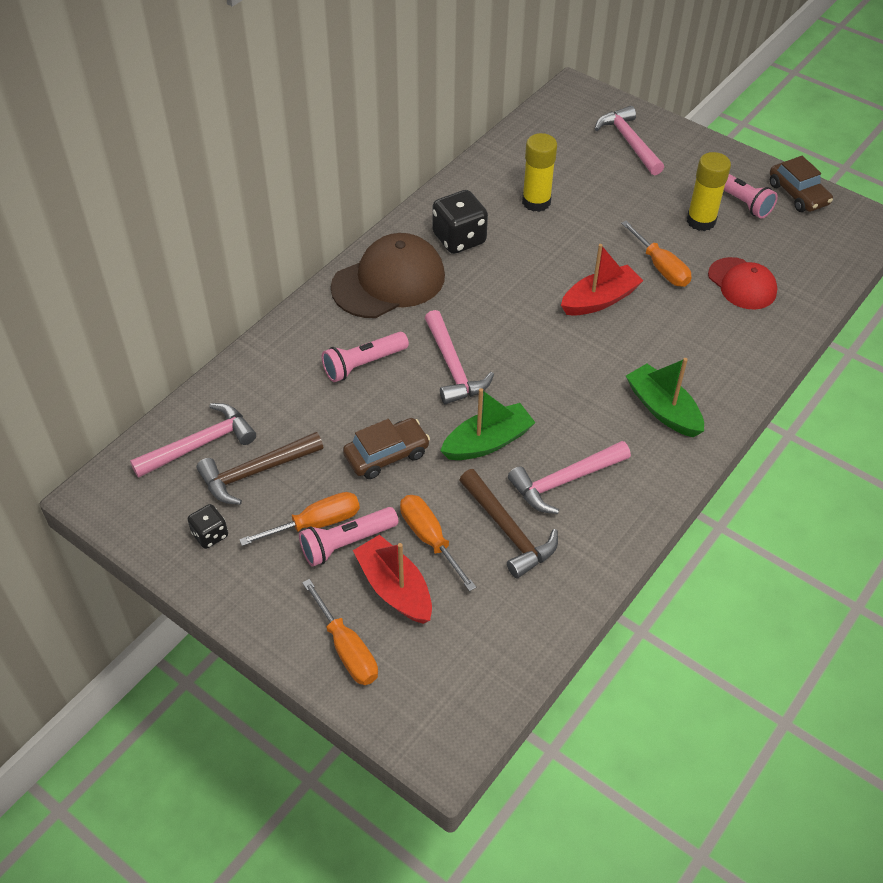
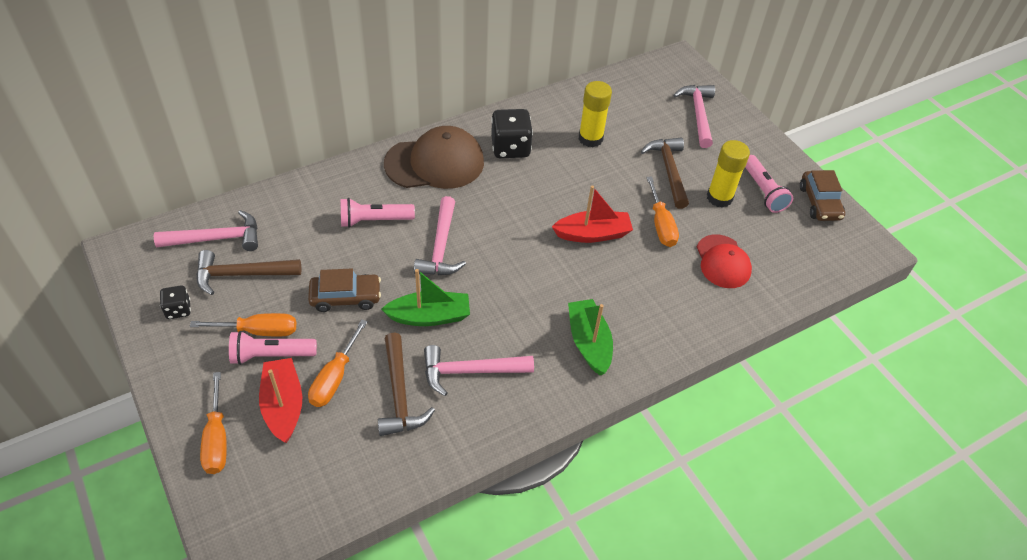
camera: 20 degrees right, 0 degrees up
orange screwdriver [400,495,476,591] -> orange screwdriver turned 150 degrees counterclockwise [308,319,368,407]
none -> brown hammer [641,137,689,209]

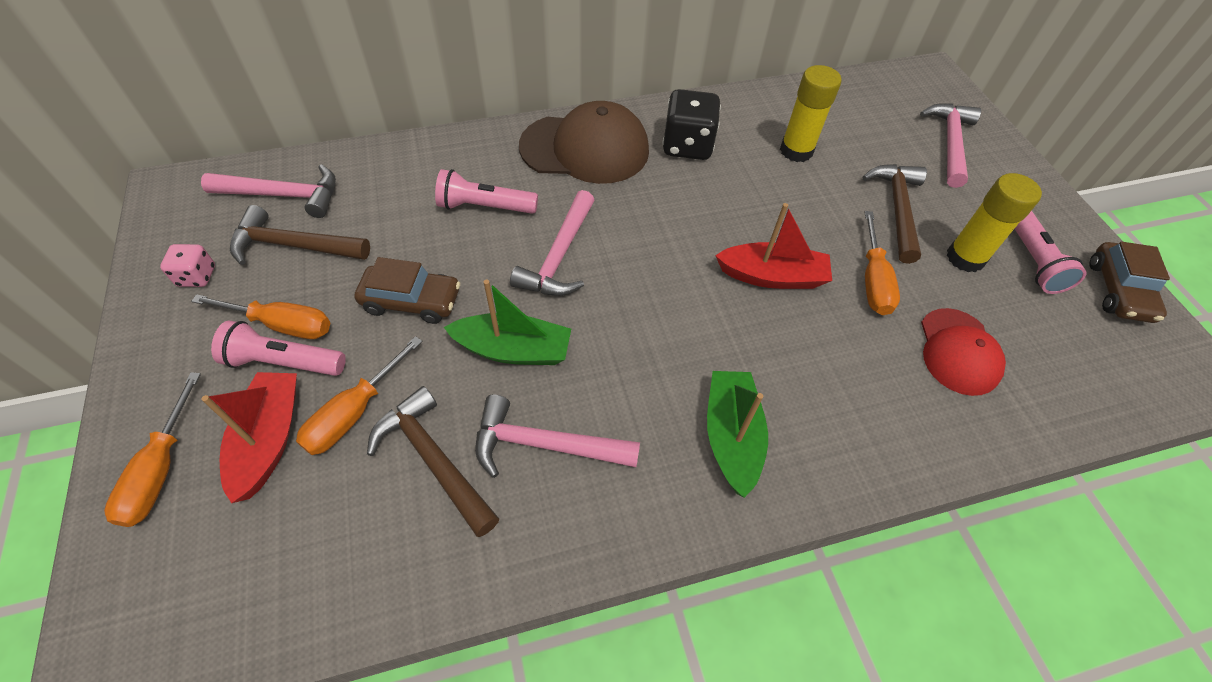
camera: 15 degrees right, 5 degrees up
black dice [160,286,191,319] -> pink dice [160,244,215,287]
brown hammer [378,333,435,436] -> brown hammer turned 135 degrees clockwise [367,386,499,537]

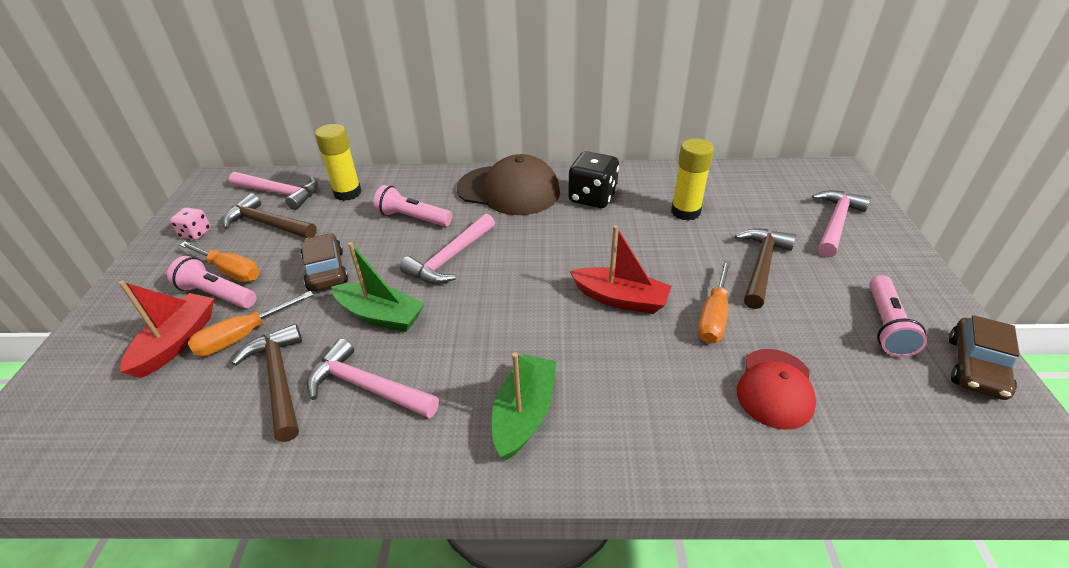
camera: 20 degrees right, 15 degrees down
orange screwdriver [104,372,201,527] -> none
brown car [354,257,460,324] -> brown car turned 135 degrees counterclockwise [301,233,348,291]
yellow glue stick [946,173,1042,272] -> yellow glue stick moved to [315,124,362,201]

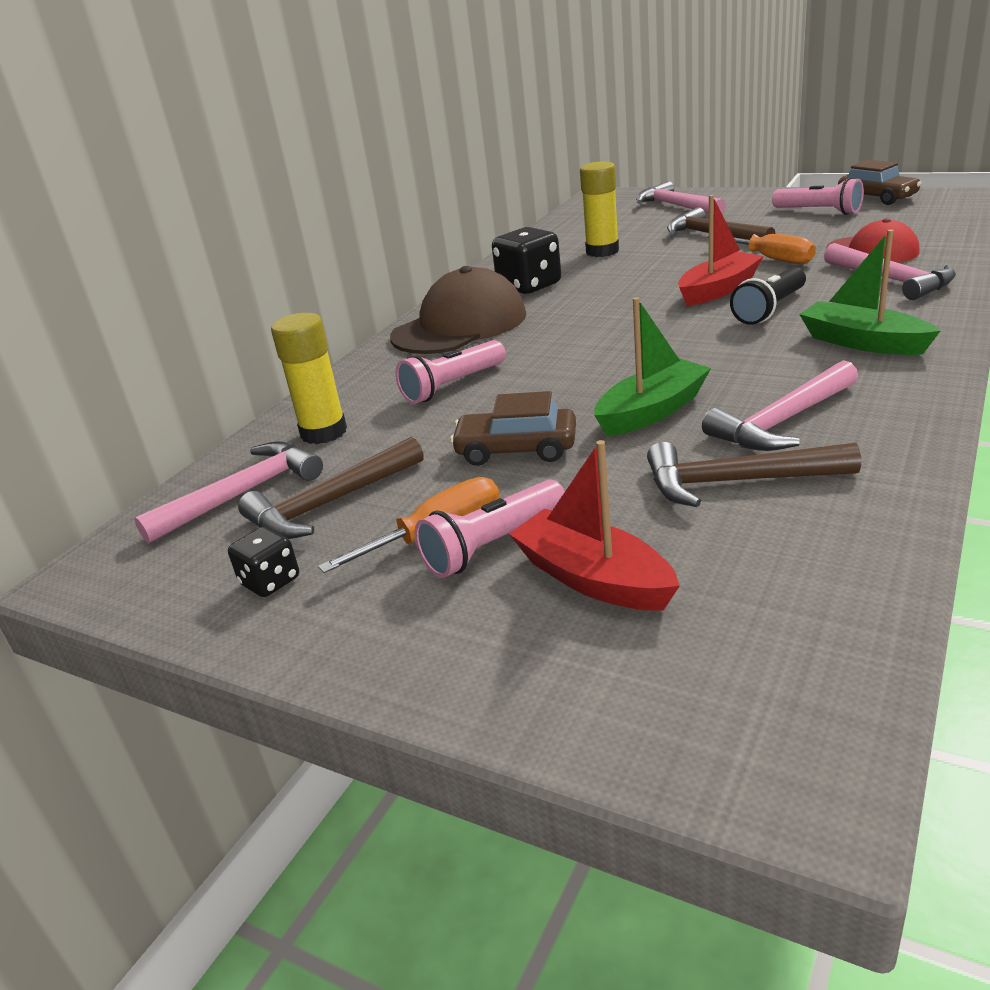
camera: 60 degrees left, 10 degrees down
pink dice [170,207,211,240] -> black dice [228,527,299,597]
orange screwdriver [188,291,313,356] -> none
pink hammer [400,213,495,284] -> pink hammer moved to [824,243,956,300]
none -> black flashlight [730,267,806,325]

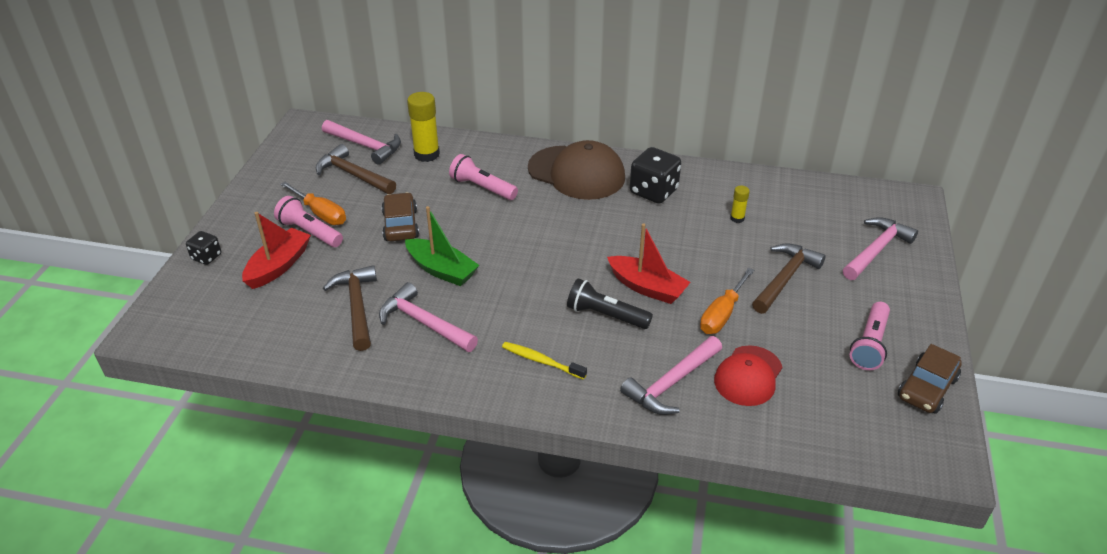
camera: 70 degrees right, 10 degrees up
black dice [228,527,299,597] -> black dice moved to [186,231,221,265]
yellow glue stick [580,161,619,257] -> yellow glue stick [730,186,750,223], size x0.51
green boat [799,230,940,355] -> yellow toothbrush [502,342,587,380]

